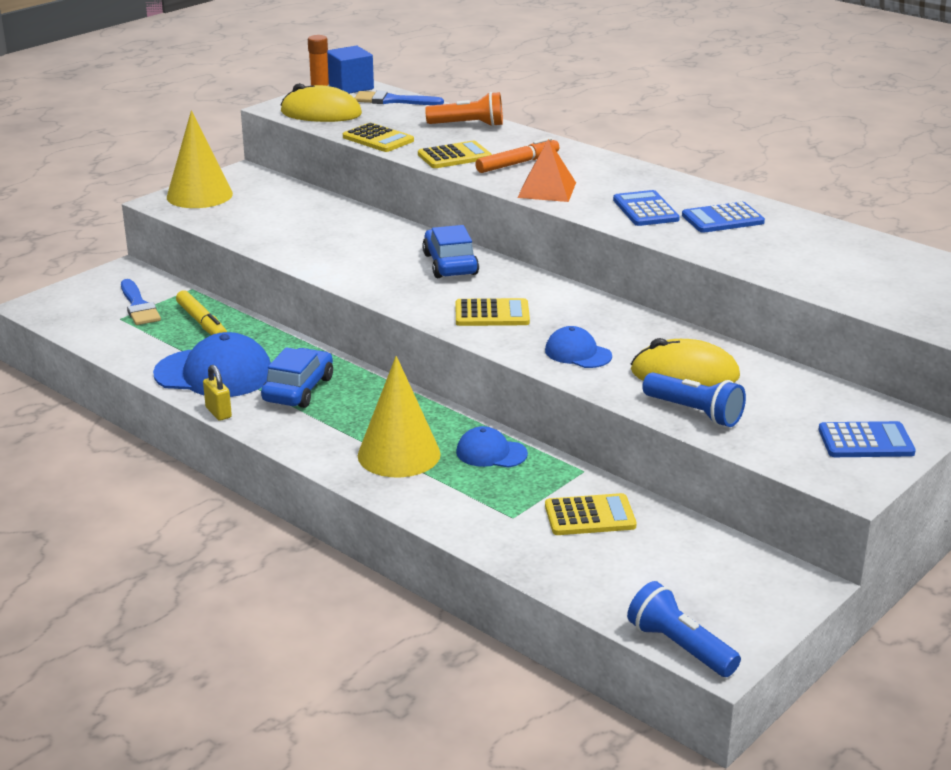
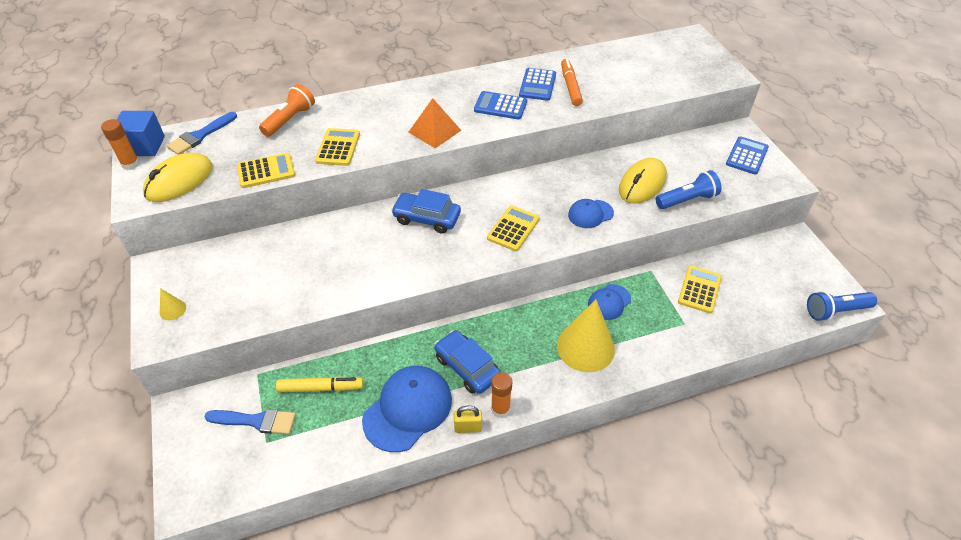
camera: 60 degrees left, 20 degrees up
yellow cone [167,110,233,208] -> yellow cone [160,288,186,320], size x0.42
orange marker [475,137,559,173] -> orange marker moved to [561,58,583,106]
none -> orange glue stick [491,372,512,418]

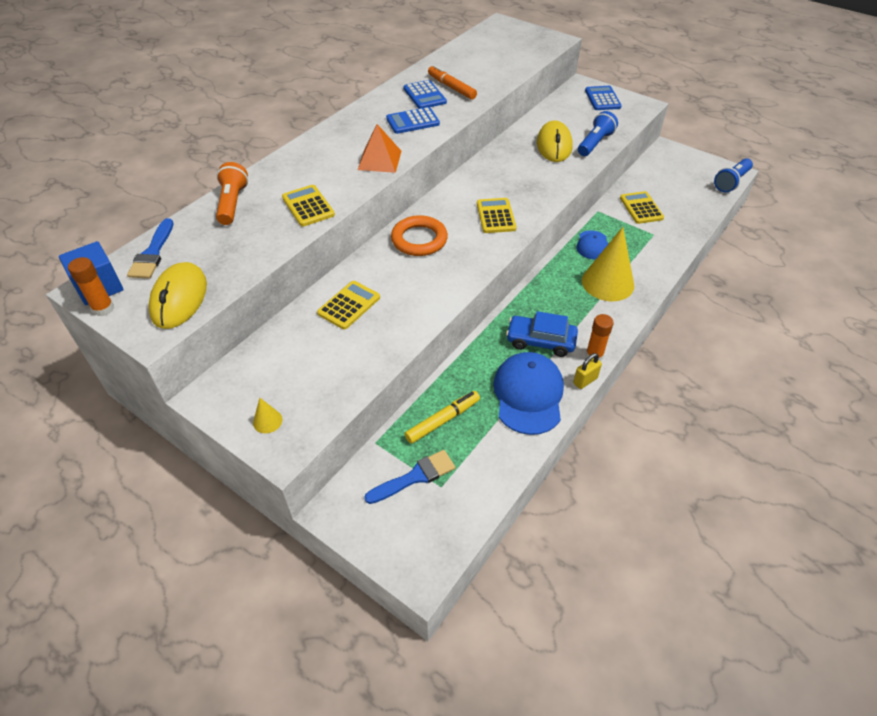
camera: 35 degrees left, 0 degrees up
yellow calculator [237,153,295,188] -> yellow calculator moved to [317,281,380,330]
blue car [391,189,461,234] -> orange ring [391,215,448,256]
blue cap [568,199,614,228] -> none

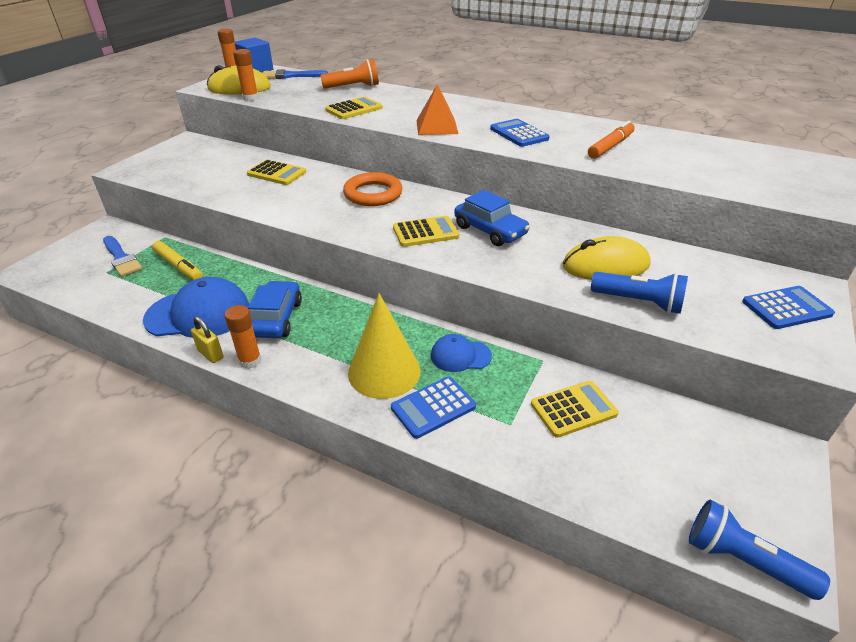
camera: 80 degrees right, 10 degrees down
yellow cone [253,398,283,433] -> none
blue calculator [404,80,447,109] -> blue calculator moved to [391,377,476,439]
none -> orange glue stick [233,49,259,101]
none -> blue car [454,190,530,246]

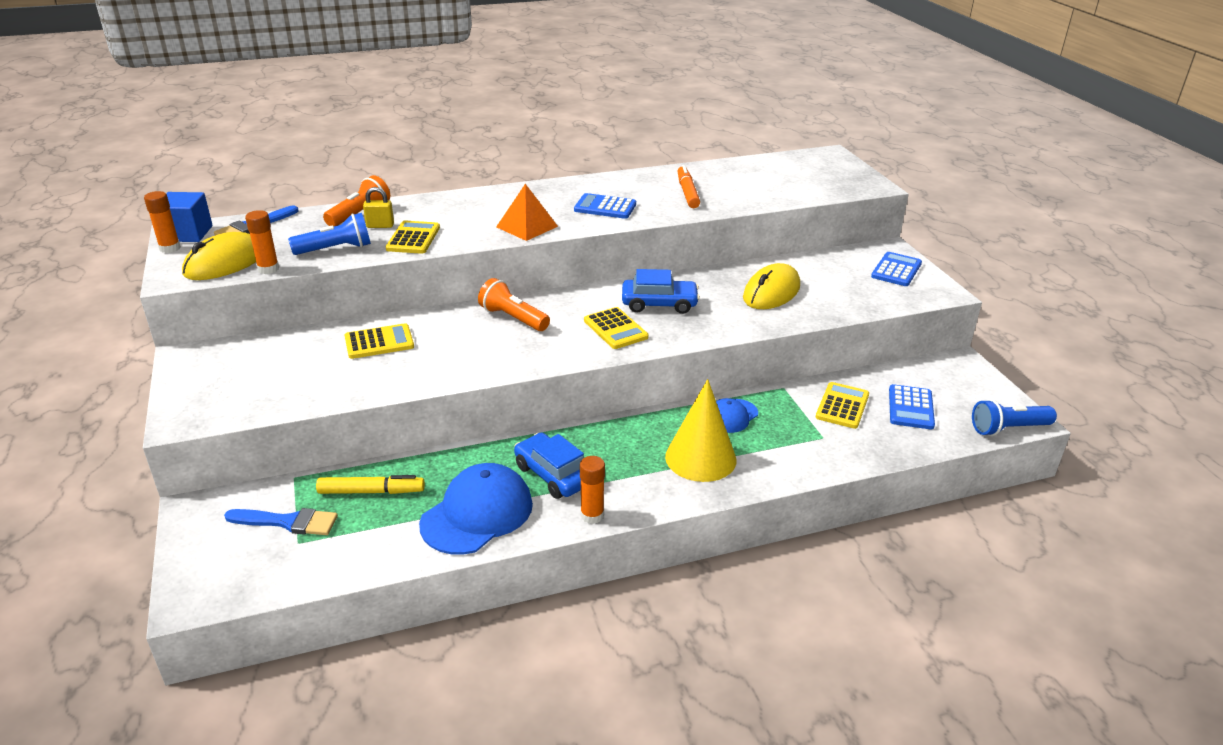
camera: 45 degrees left, 5 degrees down
yellow padlock [191,316,224,363] -> yellow padlock moved to [363,187,394,228]
orange ring [343,172,402,206] -> orange flashlight [478,278,550,331]
blue calculator [391,377,476,439] -> blue calculator moved to [889,384,935,430]
yellow calculator [393,216,459,247] -> yellow calculator turned 120 degrees clockwise [584,307,649,349]
blue flashlight [591,272,688,314] -> blue flashlight moved to [288,213,371,255]

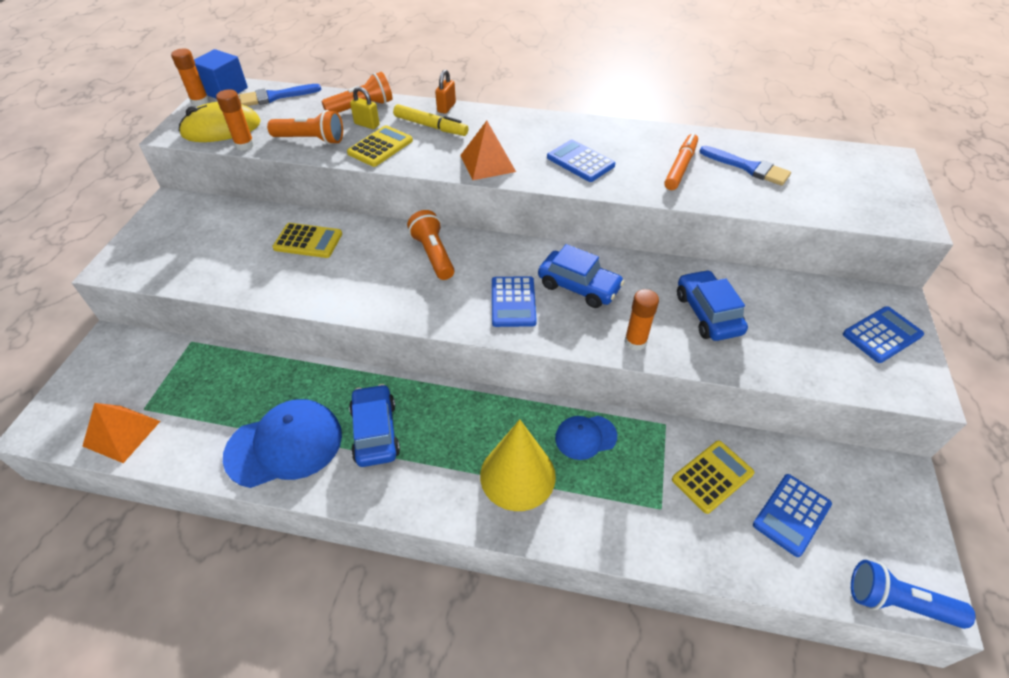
camera: 30 degrees right, 15 degrees up
blue brush [224,508,338,535] -> blue brush moved to [699,146,791,186]
blue flashlight [288,213,371,255] -> orange flashlight [267,110,343,145]
yellow marker [316,475,425,494] -> yellow marker moved to [393,104,469,136]
orange glue stick [580,456,605,524] -> orange glue stick moved to [624,289,659,351]
yellow calculator [584,307,649,349] -> blue calculator [492,276,537,327]
yellow mouse [743,263,800,309] -> blue car [677,270,748,341]
none -> orange pyramid [83,403,160,463]
none -> orange padlock [435,70,456,114]

